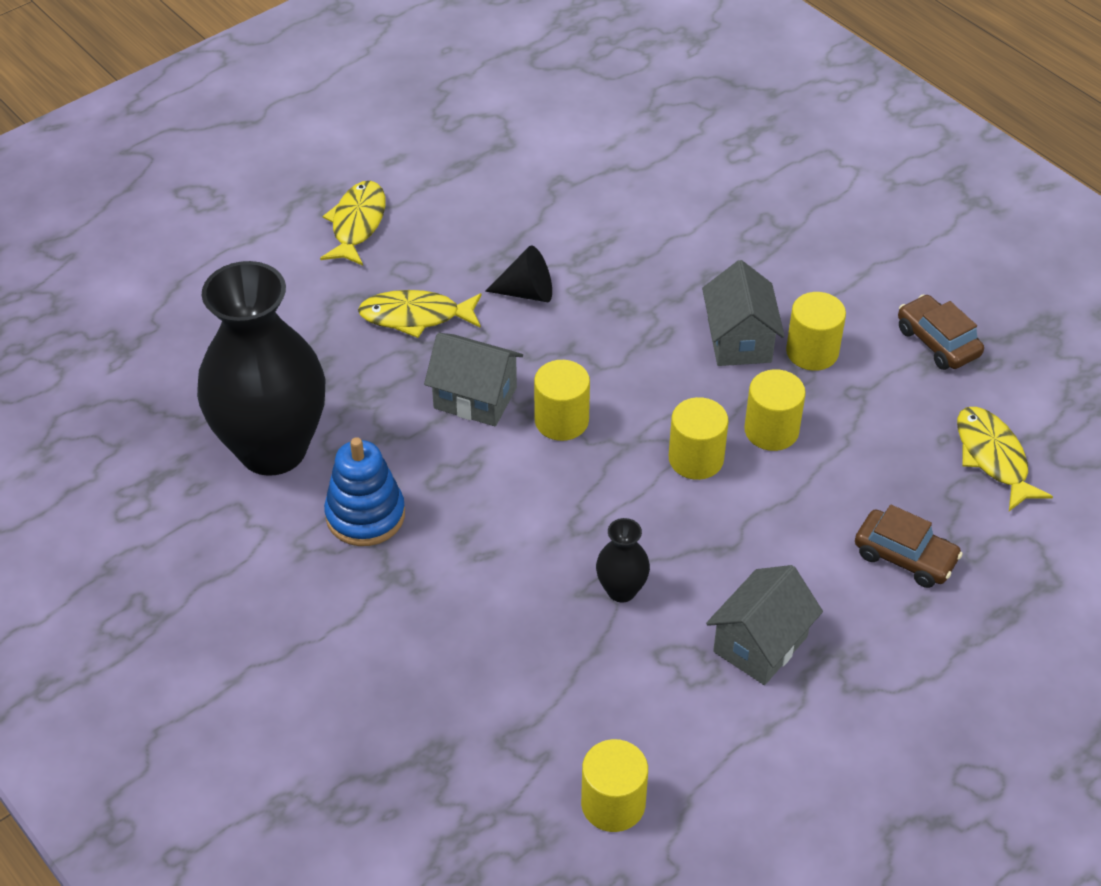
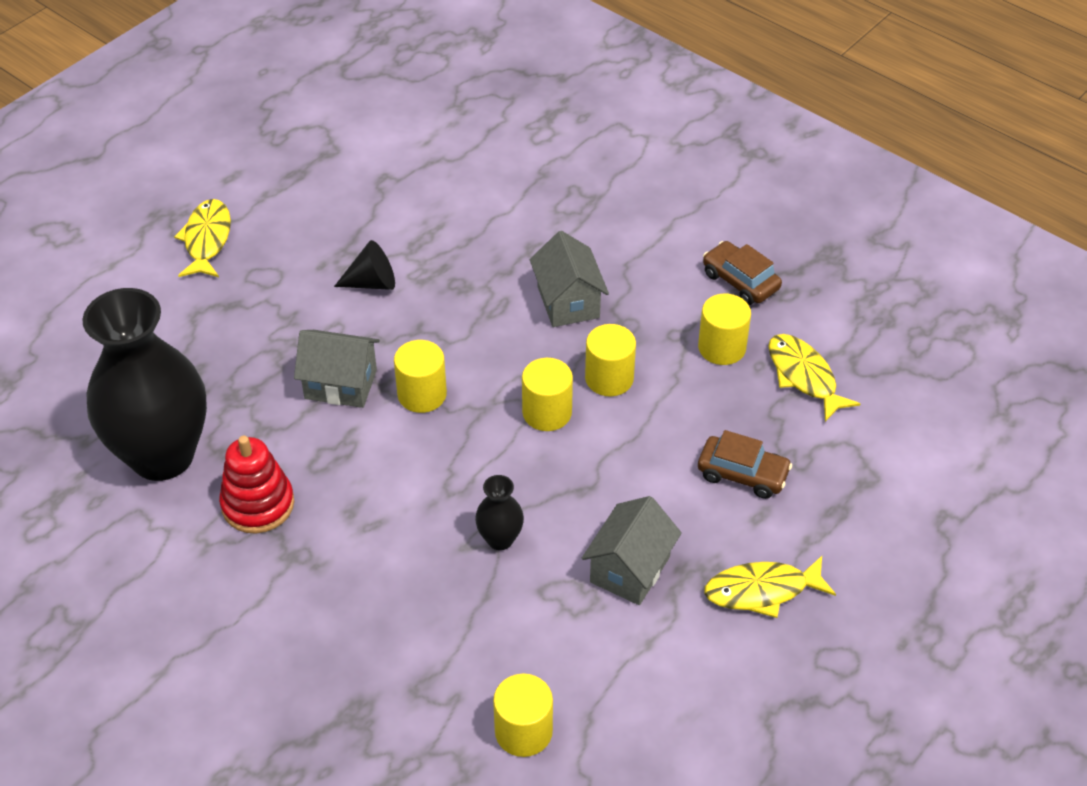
camera: 10 degrees left, 0 degrees up
blue stacking toy [324,437,405,546] -> red stacking toy [219,436,294,533]
yellow fish [358,290,482,338] -> yellow fish moved to [704,556,836,618]
yellow cylinder [786,292,846,371] -> yellow cylinder moved to [698,294,751,365]

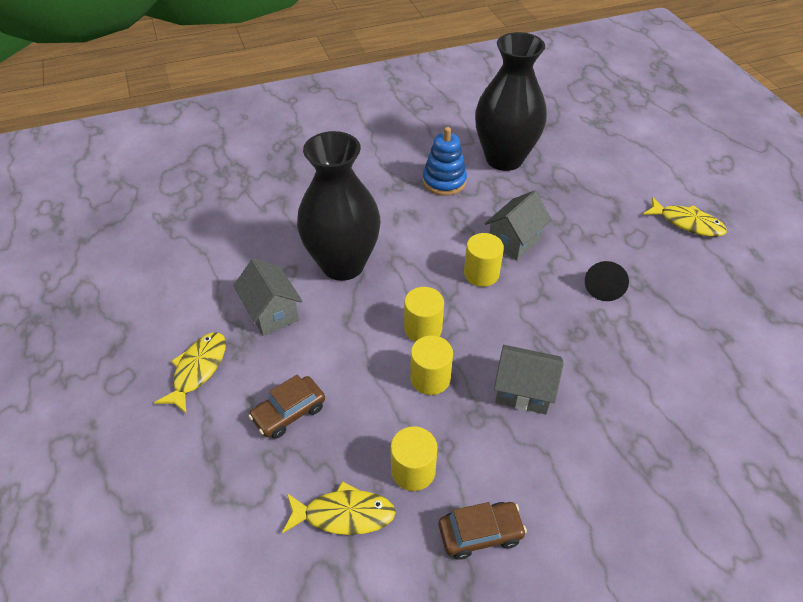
camera: 120 degrees right, 0 degrees up
red stacking toy [219,436,294,533] -> blue stacking toy [423,127,467,196]
black vase [475,475,524,550] -> black vase [297,131,381,281], size x2.46
yellow cylinder [493,674,553,757] -> none

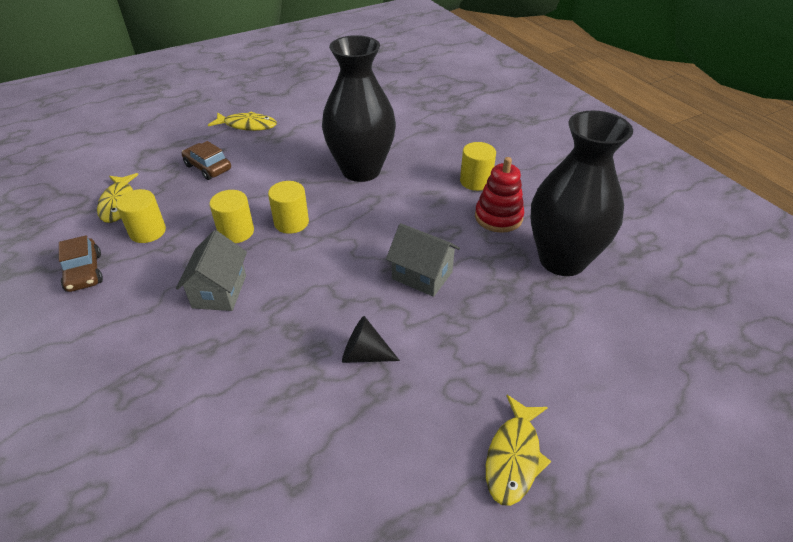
camera: 80 degrees right, 5 degrees down
grey house [233,258,302,336] -> none
blue stacking toy [423,127,467,196] -> red stacking toy [475,157,524,233]
yellow cylinder [464,233,504,287] -> yellow cylinder moved to [460,142,496,191]

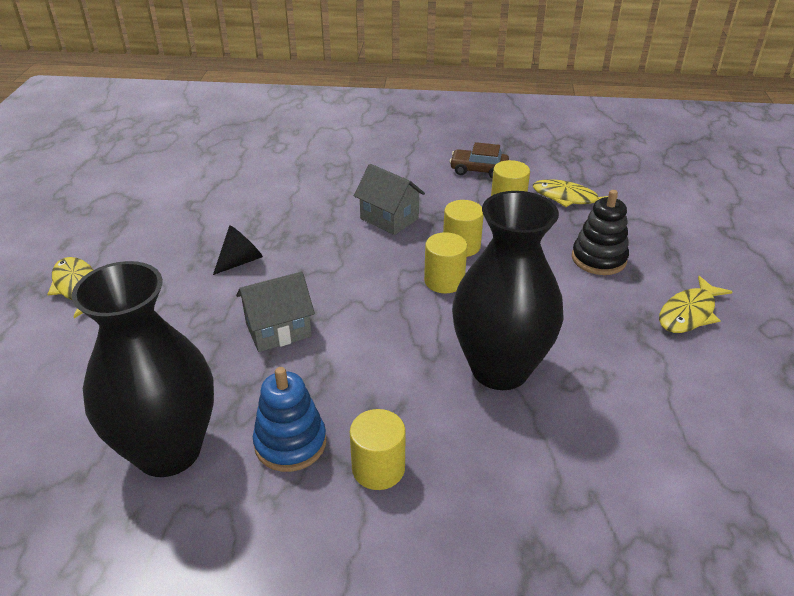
camera: 125 degrees right, 5 degrees down
brown car [182,141,231,180] -> black stacking toy [572,190,629,275]
red stacking toy [475,157,524,233] -> blue stacking toy [253,367,326,472]

